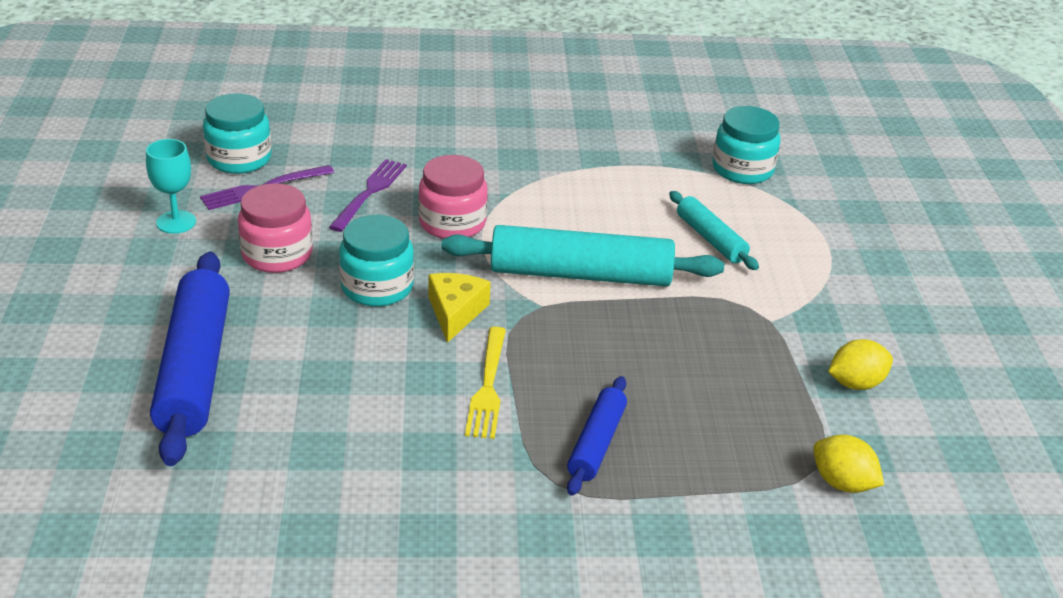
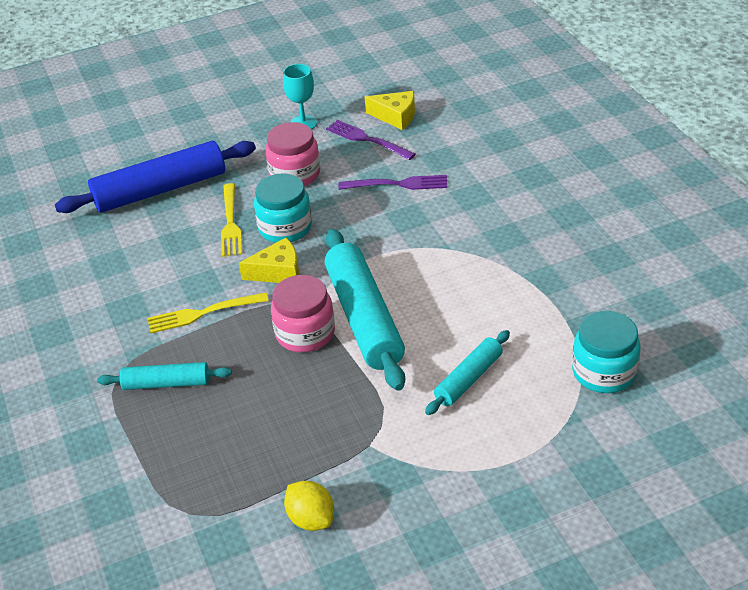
camera: 75 degrees right, 5 degrees up
turquoise jar [203,93,272,174] -> yellow cheese [365,91,415,130]
pink jar [418,155,488,239] -> pink jar moved to [271,275,335,352]
blue rolling pin [567,376,627,495] -> turquoise rolling pin [97,362,232,390]
yellow lemon [813,435,884,493] -> none
none -> yellow fork [221,183,242,257]

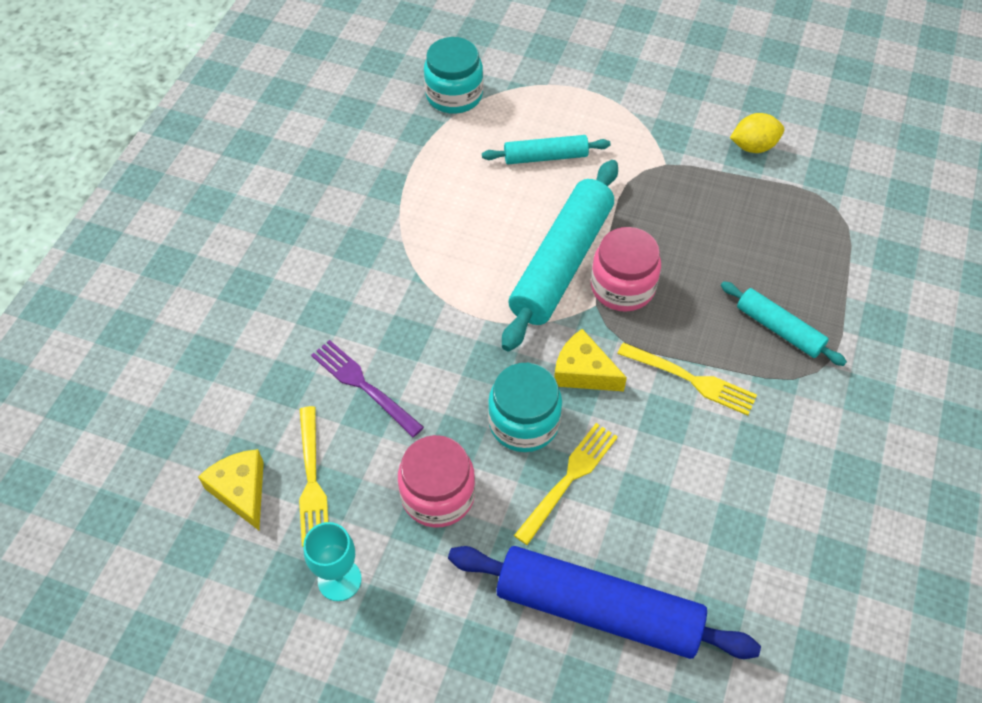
camera: 140 degrees left, 15 degrees up
yellow lemon [284,481,334,531] -> yellow lemon turned 75 degrees clockwise [730,113,784,153]
purple fork [326,120,416,160] -> yellow fork [299,406,328,547]

